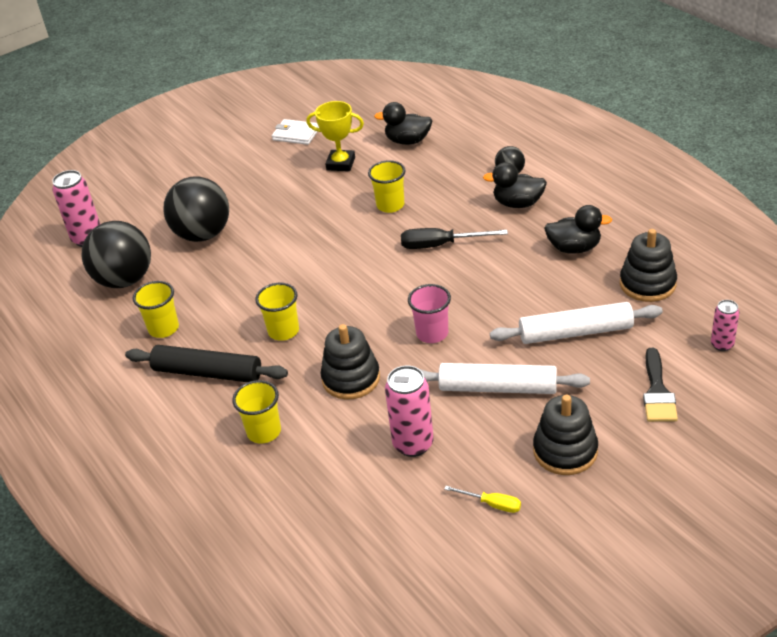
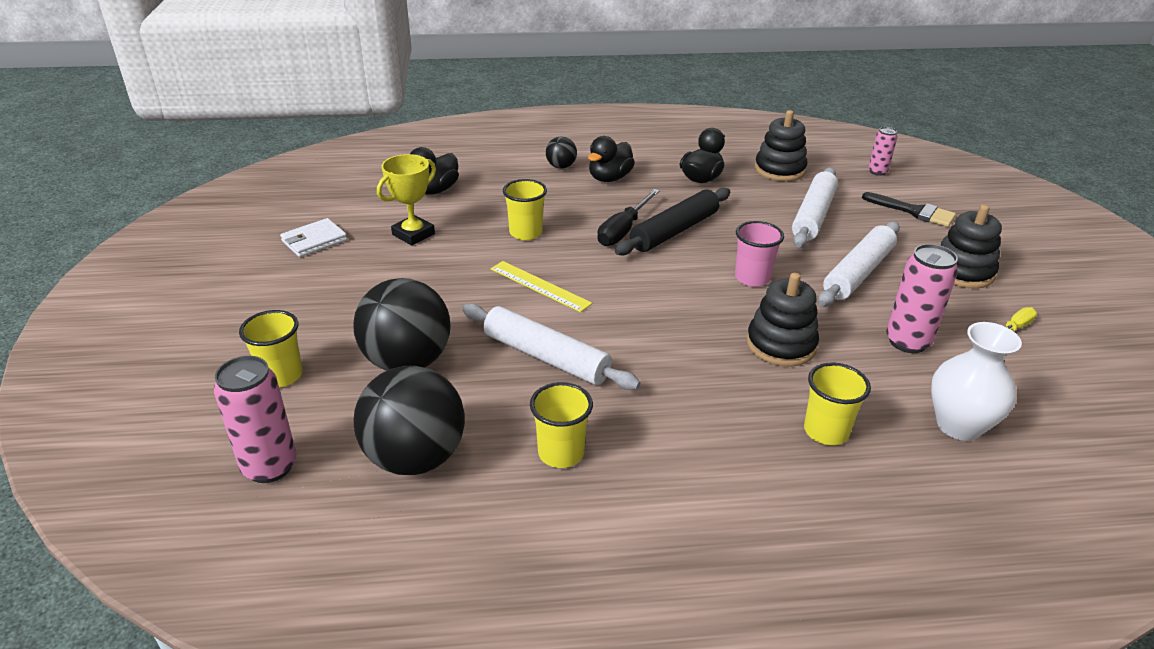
camera: 65 degrees left, 5 degrees down
black rolling pin [125,345,288,382] -> black rolling pin moved to [615,188,730,256]
yellow cup [255,283,299,341] -> yellow cup moved to [239,310,303,387]
none -> white rolling pin [462,303,640,390]
none -> yellow ruler [491,261,592,312]
none -> white vase [931,322,1022,441]

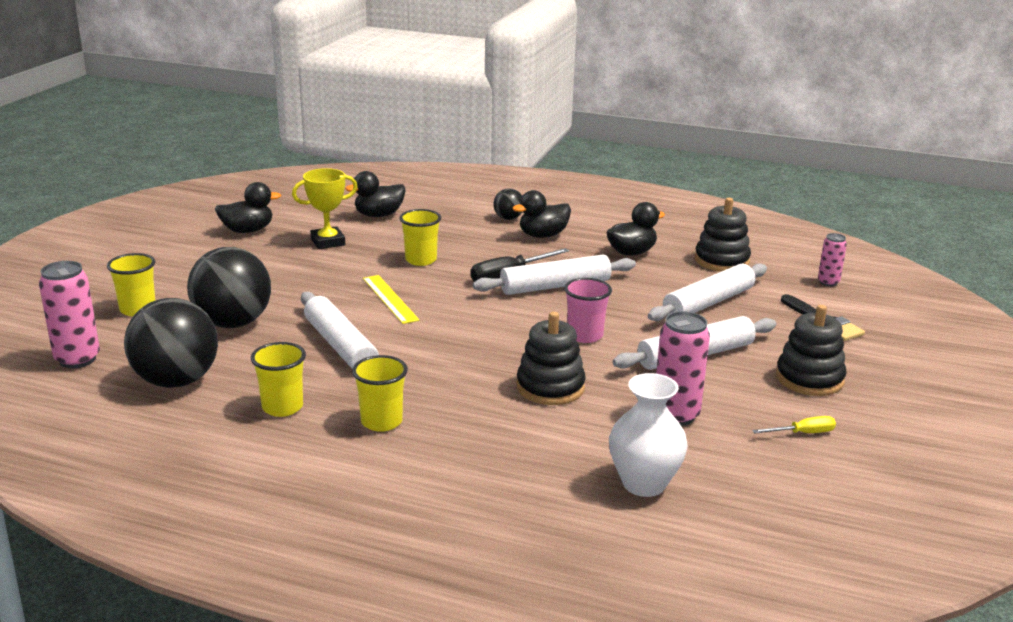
camera: 25 degrees right, 10 degrees down
white wallet [280,218,347,257] -> black duck [215,182,281,233]
black rolling pin [615,188,730,256] -> white rolling pin [473,255,636,295]
yellow cup [804,362,871,445] -> yellow cup moved to [352,355,408,432]

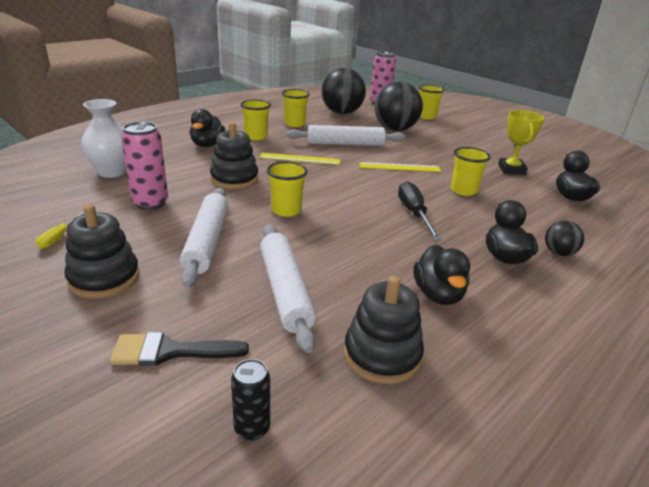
camera: 115 degrees right, 5 degrees up
black duck [215,182,281,233] -> black duck moved to [190,109,225,147]
white rolling pin [473,255,636,295] -> none
pink cup [564,278,612,343] -> yellow cup [267,162,308,217]
pink can [818,233,847,286] -> black can [231,359,270,441]
none -> yellow ruler [260,153,340,165]

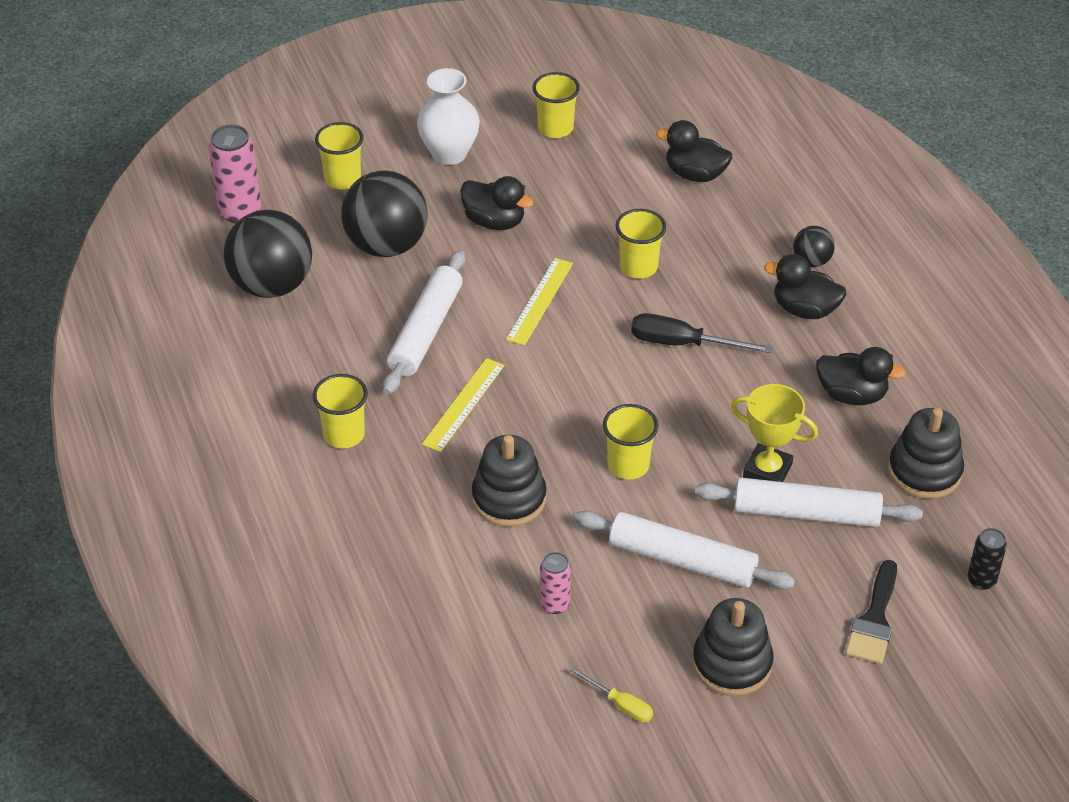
camera: 65 degrees left, 15 degrees up
white vase [81,99,126,178] -> white vase moved to [417,68,480,165]
pink can [121,121,168,210] -> pink can [540,552,571,614], size x0.58
black duck [190,109,225,147] -> black duck moved to [460,176,534,230]
yellow cup [282,89,310,127] -> yellow cup moved to [533,72,580,138]
yellow trophy [498,110,545,175] -> yellow trophy moved to [731,384,818,482]

